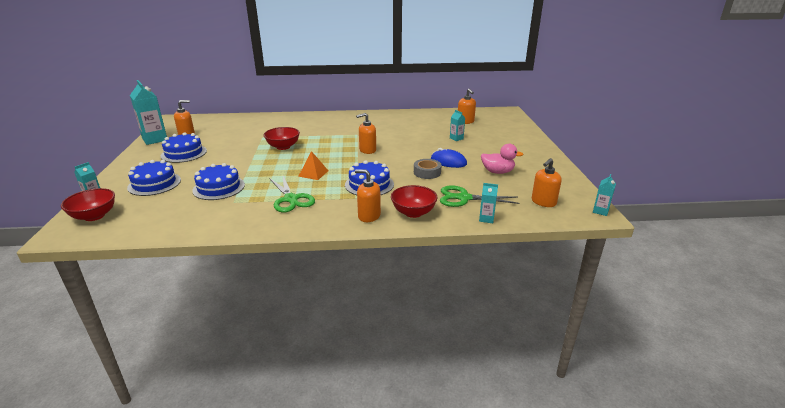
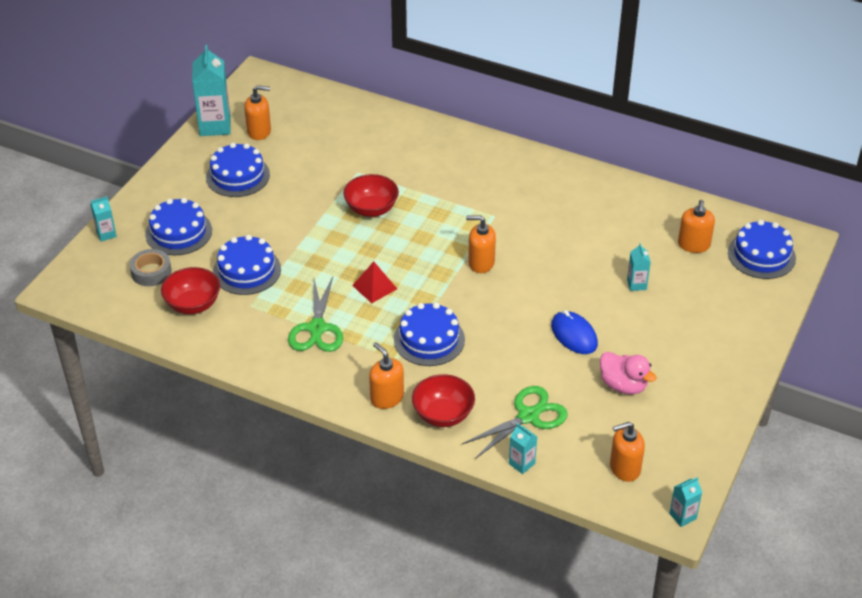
camera: 30 degrees right, 15 degrees up
red bowl [61,188,115,221] -> red bowl moved to [161,267,220,314]
orange pyramid [298,151,328,180] -> red pyramid [352,262,397,303]
grey tape [414,159,442,179] -> grey tape moved to [129,249,171,286]
green scissors [440,185,520,207] -> green scissors turned 105 degrees clockwise [462,386,568,459]
none -> blue cake [728,220,796,279]

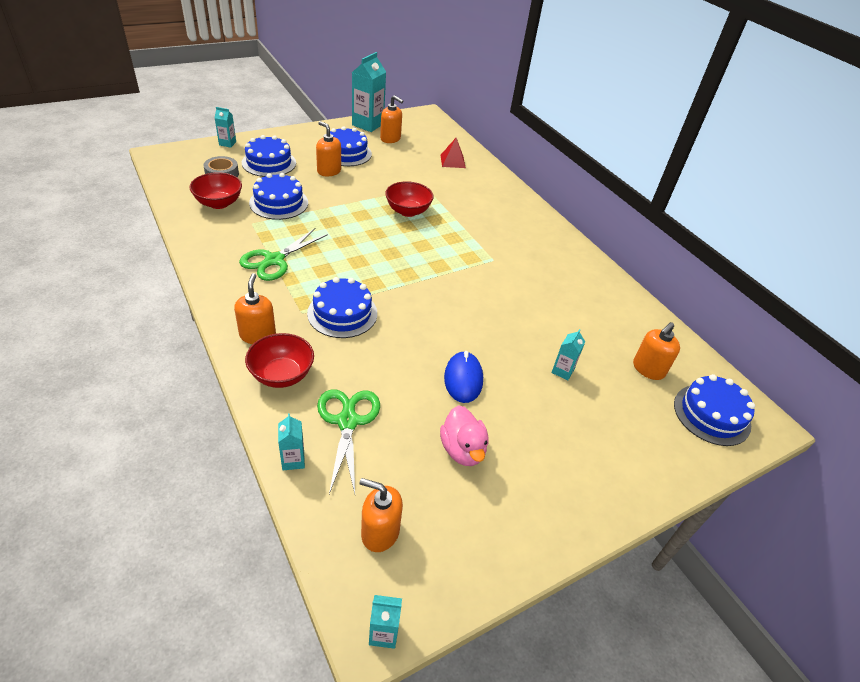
camera: 30 degrees right, 0 degrees up
red pyramid [352,262,397,303] -> red pyramid moved to [440,138,466,168]
green scissors [462,386,568,459] -> green scissors turned 90 degrees counterclockwise [317,389,380,494]
orange soap dispenser [466,215,496,273] -> orange soap dispenser moved to [316,121,341,177]

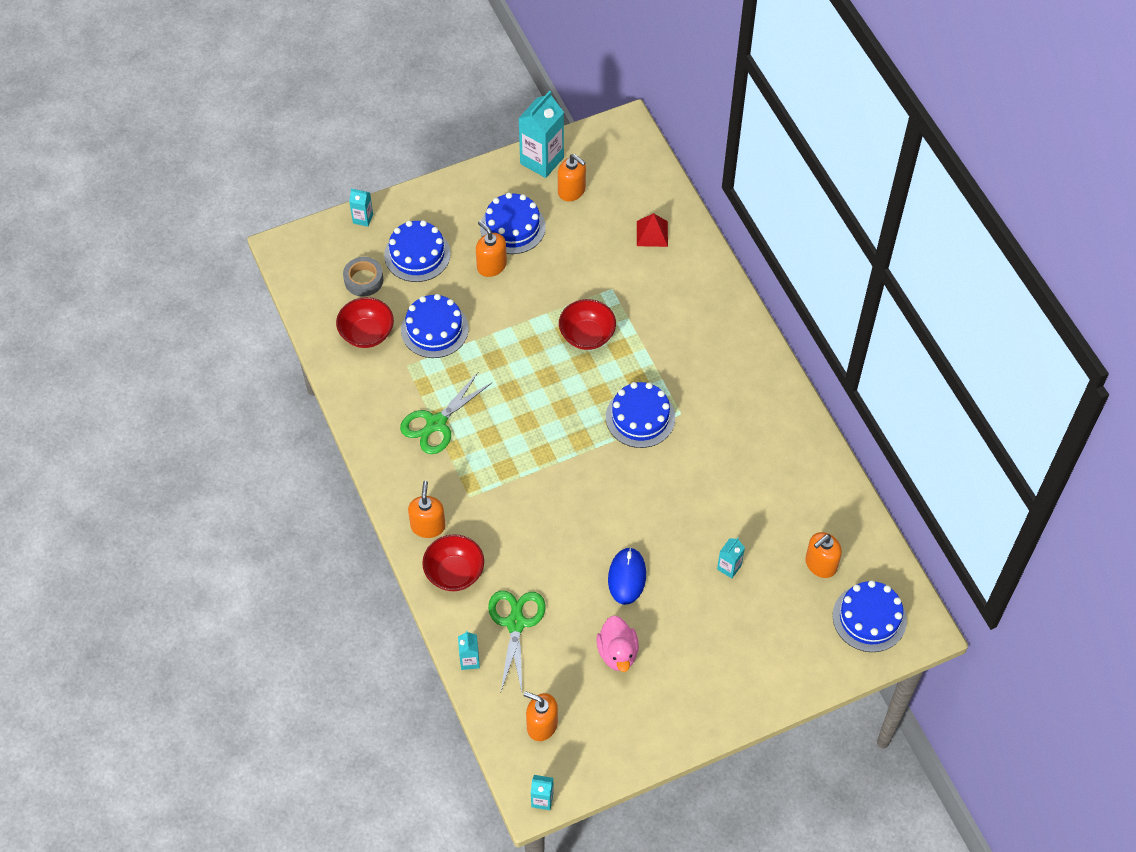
camera: 10 degrees right, 15 degrees up
blue cake [307,277,377,338] -> blue cake moved to [606,382,675,448]

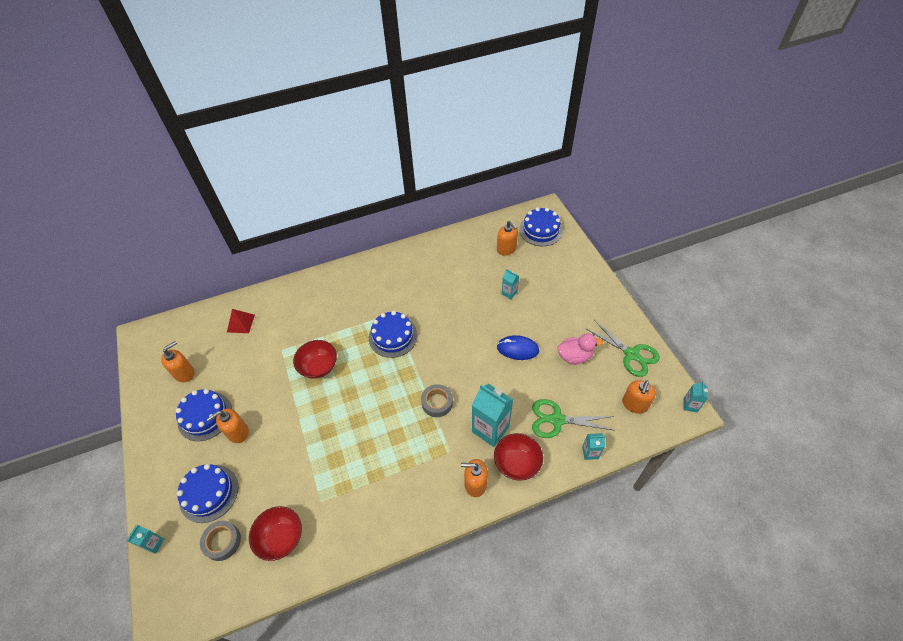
camera: 85 degrees left, 5 degrees down
green scissors [400,373,493,454] -> green scissors moved to [585,320,660,377]
blue cake [401,294,469,358] -> none
turquoise carton [518,91,564,178] -> turquoise carton moved to [472,384,513,447]
none -> grey tape [421,384,453,417]

